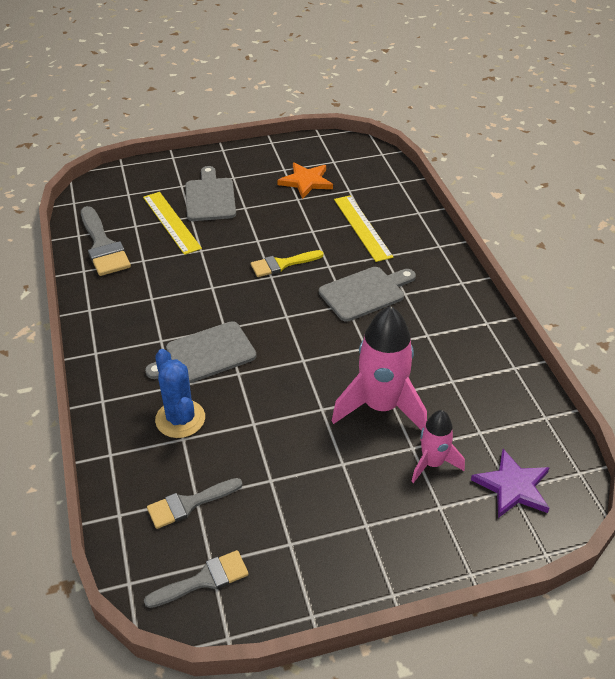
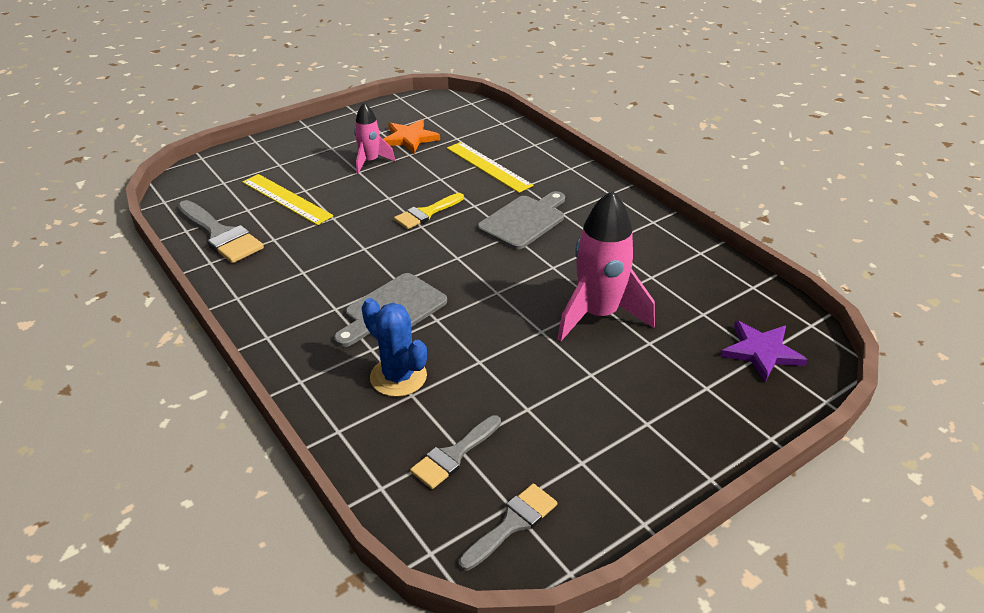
camera: 20 degrees left, 5 degrees down
grey cutting board [186,166,236,221] -> none
pink rocket [411,410,465,483] -> pink rocket moved to [354,103,395,174]

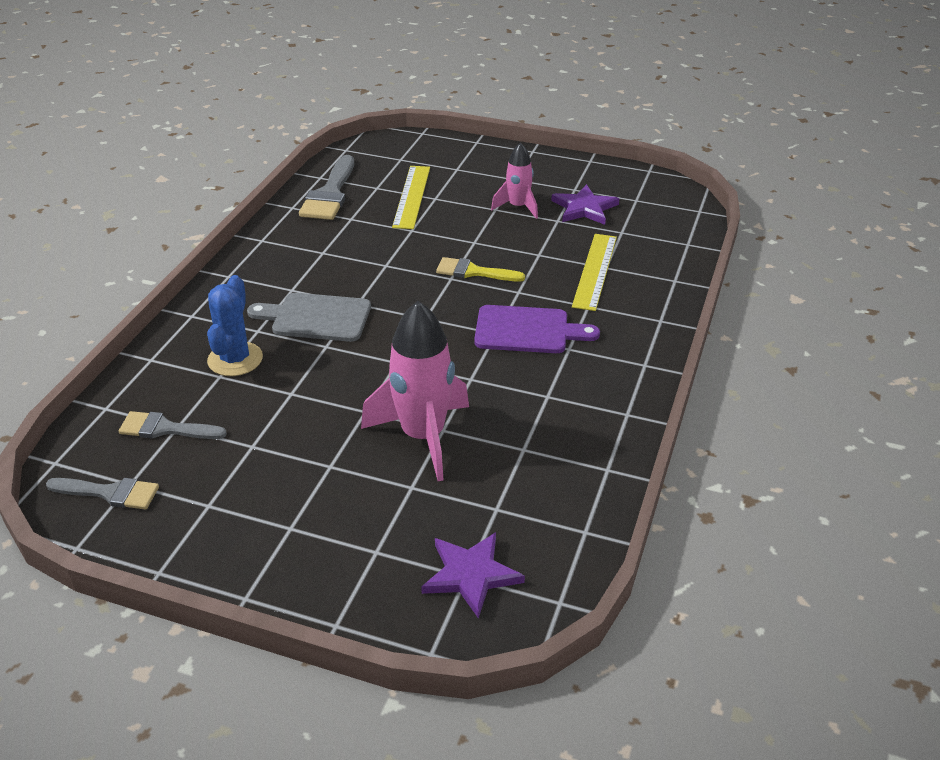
camera: 55 degrees right, 0 degrees up
orange star [383,119,440,153] -> purple star [551,184,619,225]
grey cutting board [477,191,565,250] -> purple cutting board [474,305,600,353]

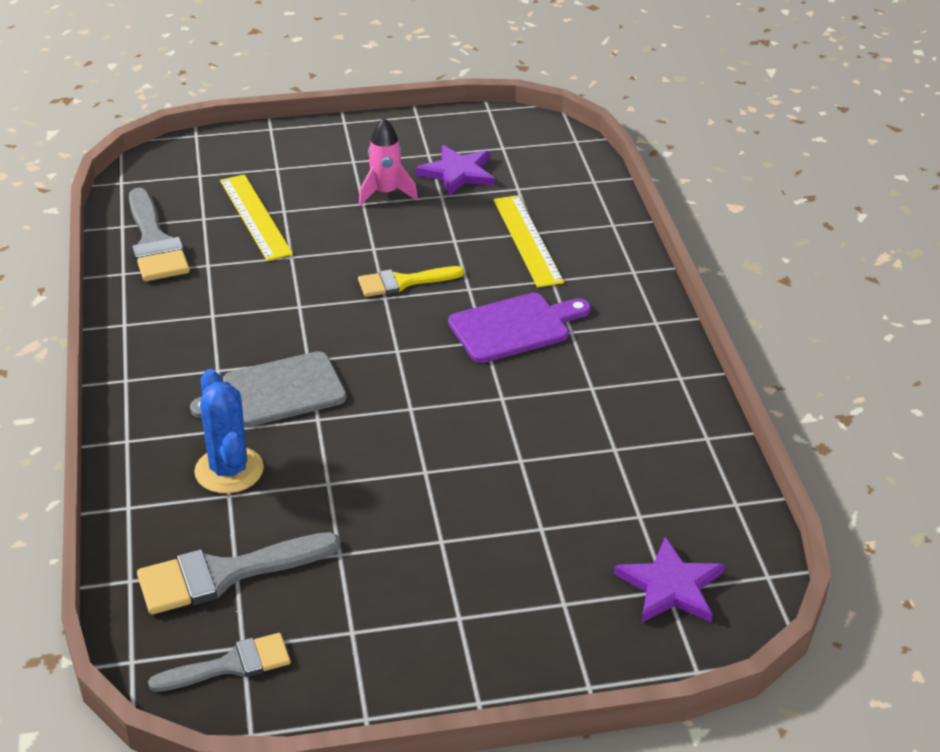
camera: 30 degrees left, 0 degrees up
grey brush [119,411,227,439] -> grey brush [137,532,340,615], size x1.54
pink rocket [361,301,469,481] -> none

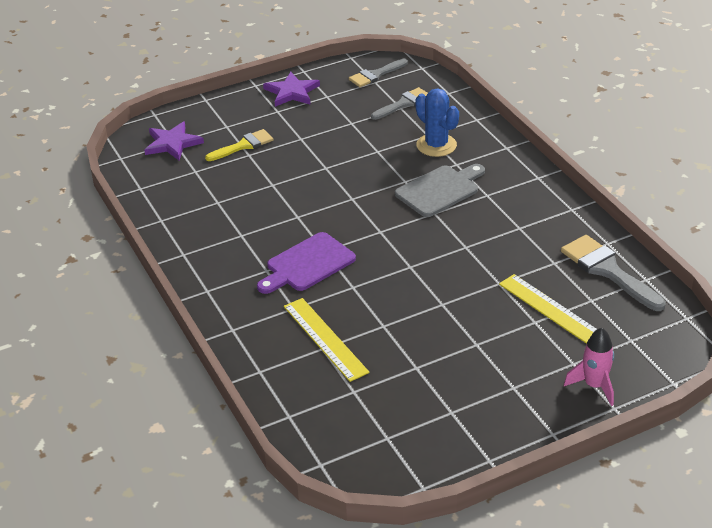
camera: 165 degrees right, 0 degrees up
grey brush [137,532,340,615] -> grey brush [371,87,428,120], size x0.65
yellow brush [358,266,464,297] -> yellow brush moved to [205,129,273,161]
pink rocket [359,118,418,206] -> pink rocket moved to [564,328,614,406]
purple star [415,145,495,196] -> purple star moved to [263,72,320,107]

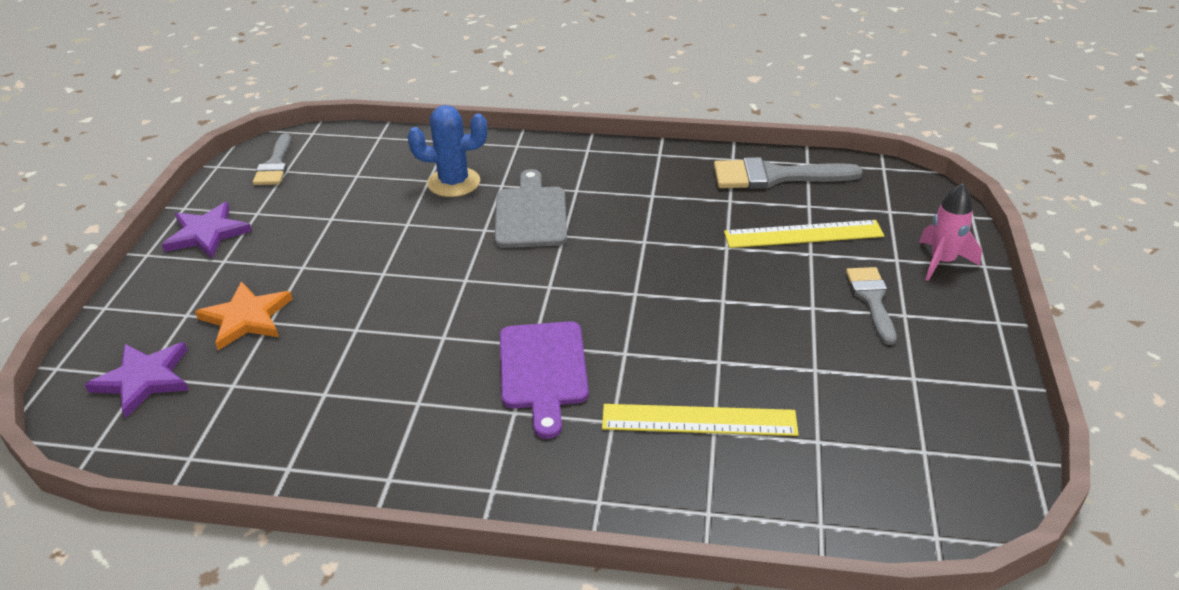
camera: 55 degrees left, 0 degrees up
yellow brush [205,129,273,161] -> orange star [195,281,293,350]
grey brush [371,87,428,120] -> grey brush moved to [846,267,897,345]

